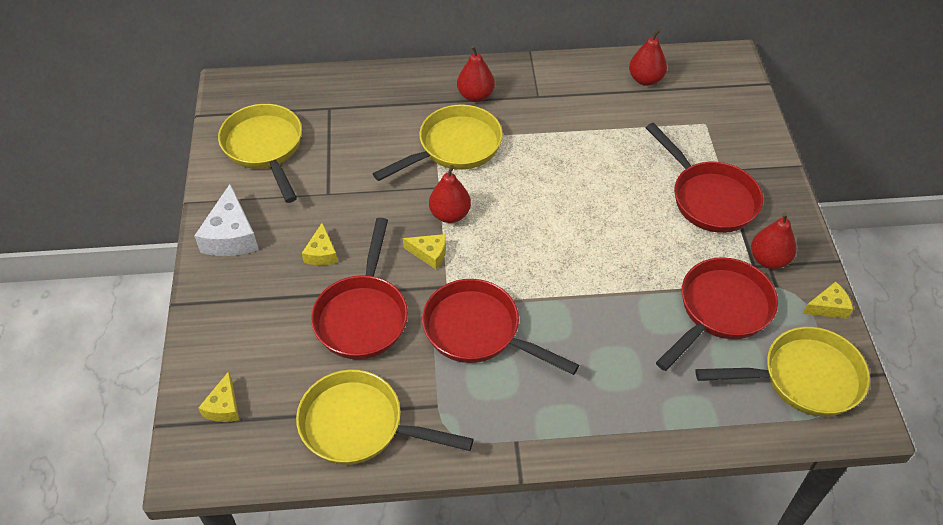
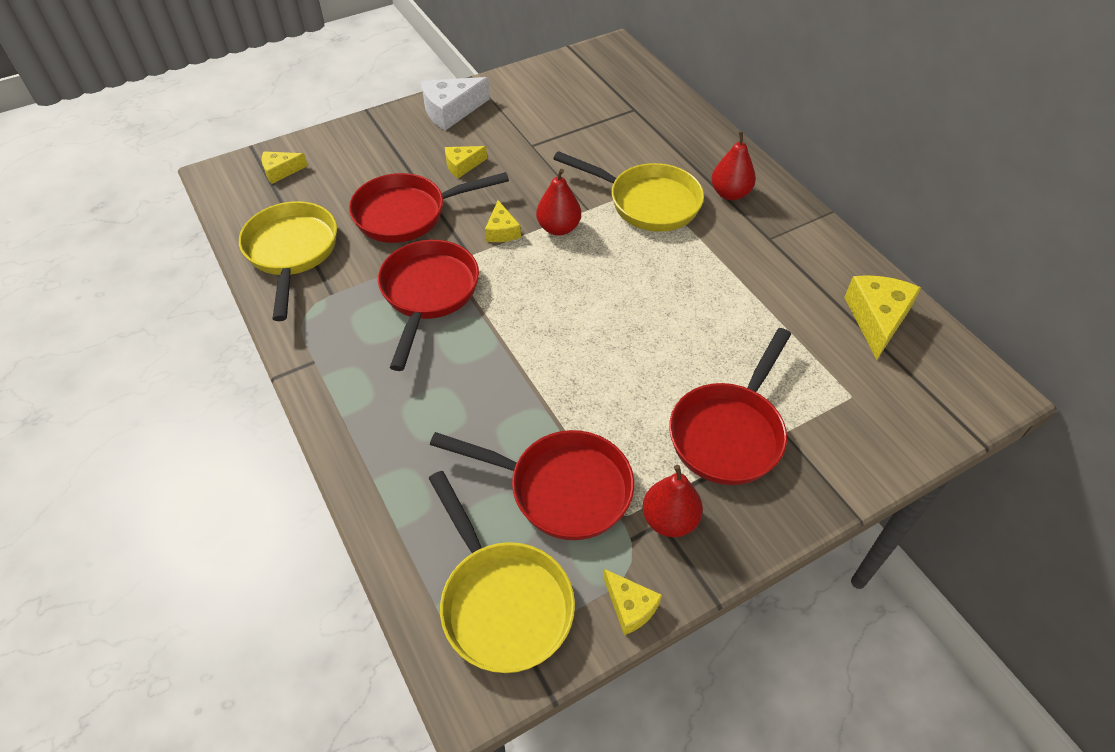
camera: 65 degrees right, 0 degrees up
yellow pan [218,104,302,203] -> none
red pear [629,29,667,86] -> yellow cheese [844,275,921,360]

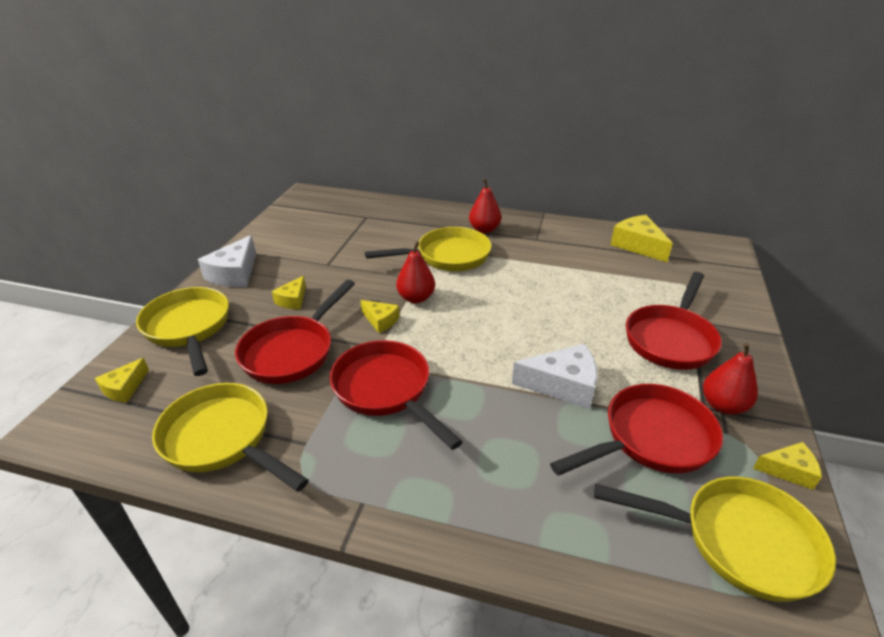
camera: 45 degrees left, 15 degrees down
red pan [669,328,791,485] -> red pan turned 45 degrees clockwise [626,272,722,370]
none -> yellow pan [136,287,229,376]
none -> white cheese [512,344,597,409]

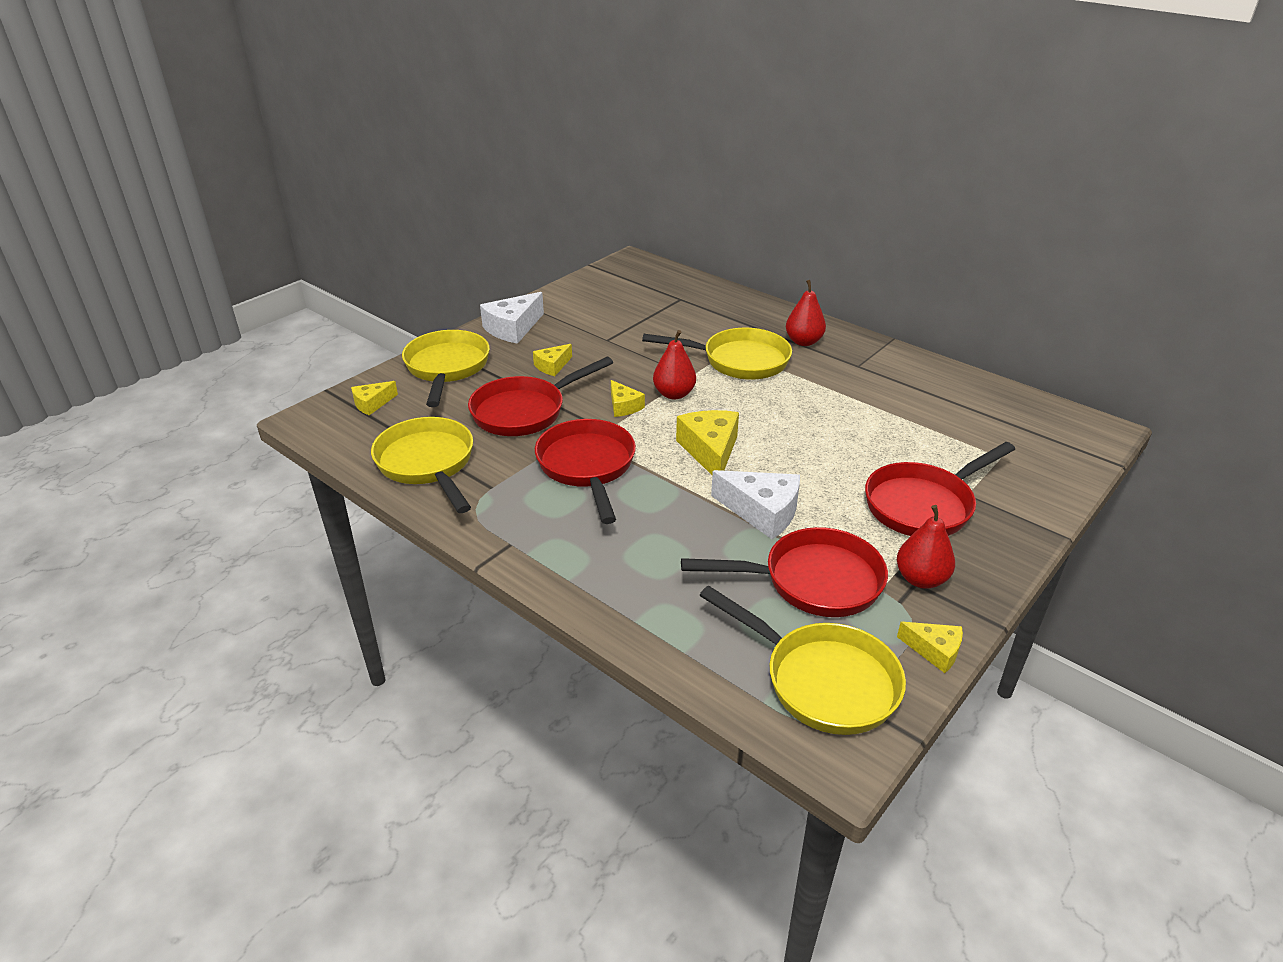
camera: 25 degrees right, 0 degrees up
yellow cheese [610,215,673,262] -> yellow cheese moved to [676,410,739,475]

